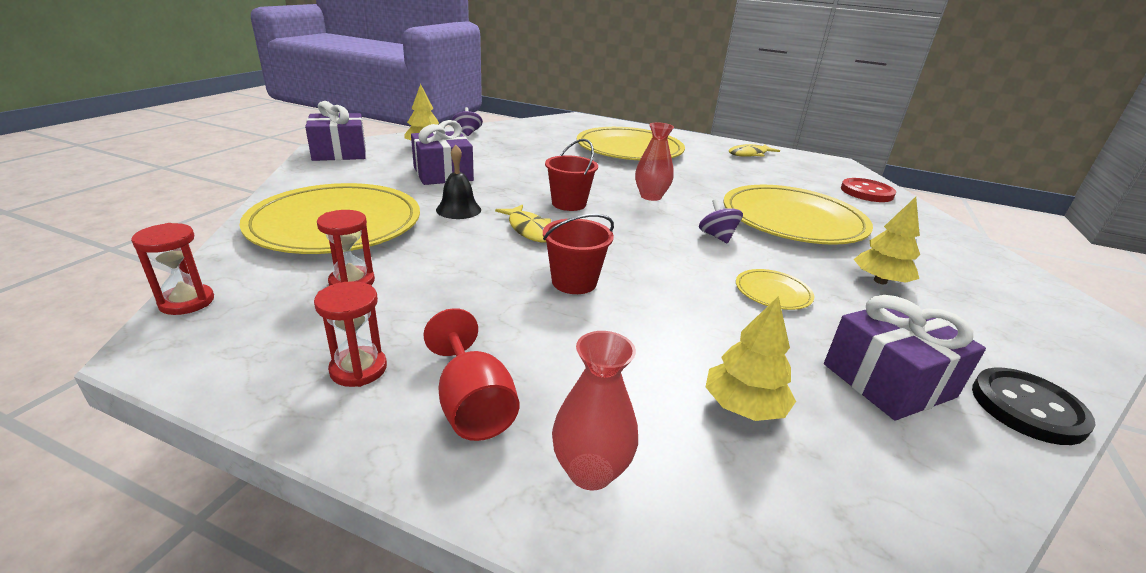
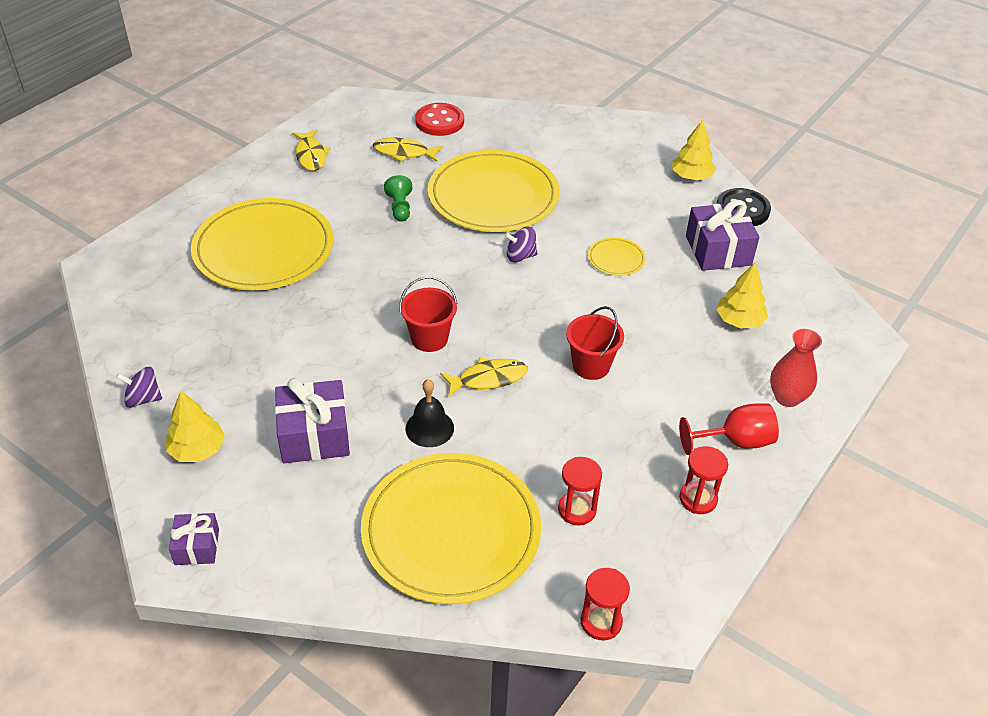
camera: 75 degrees left, 15 degrees up
purple gift [305,101,366,161] -> purple gift [169,513,219,565], size x0.57
red vase [635,122,674,201] -> none
yellow tree [854,197,920,284] -> yellow tree moved to [672,120,716,181]
none -> yellow fish [373,138,443,162]
none -> green pawn [384,175,412,222]

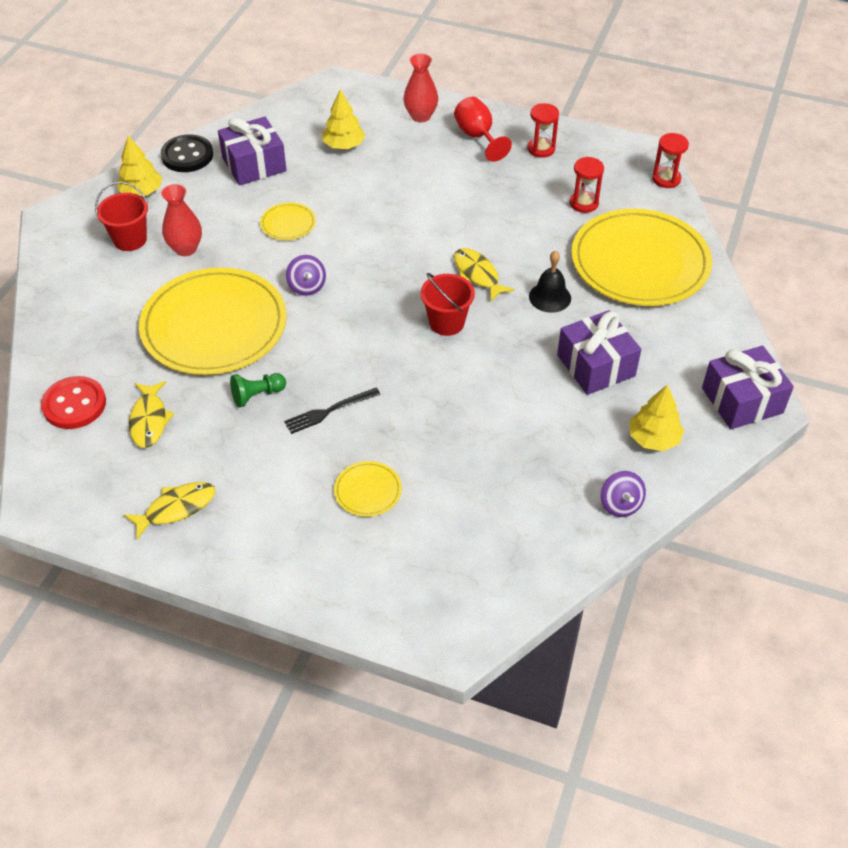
camera: 105 degrees left, 5 degrees up
purple gift [169,513,219,565] -> purple gift [702,346,794,429], size x1.75
yellow plate [191,198,334,290] -> yellow plate [334,461,402,517], size x0.41
red bucket [566,306,624,380] -> red bucket moved to [95,182,148,251]
none -> red vase [161,184,202,256]
none -> black fork [284,388,381,434]

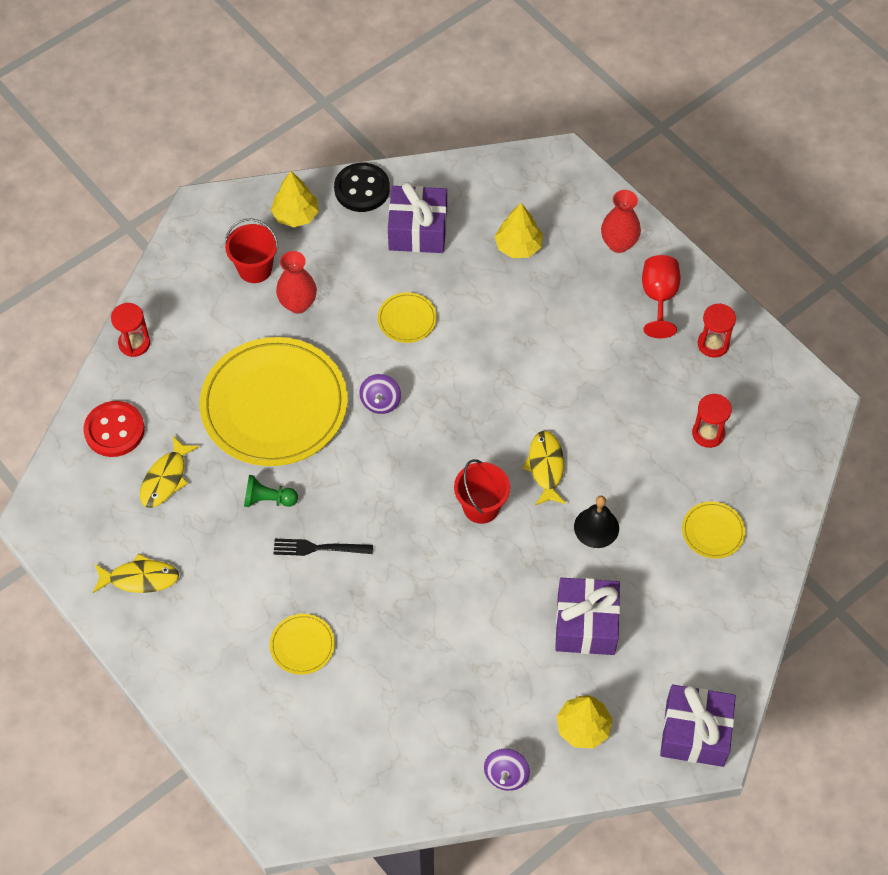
camera: 30 degrees right, 10 degrees up
yellow plate [571,209,712,306] -> yellow plate [682,501,745,559], size x0.41
red hourglass [652,133,689,188] -> red hourglass moved to [111,303,150,357]

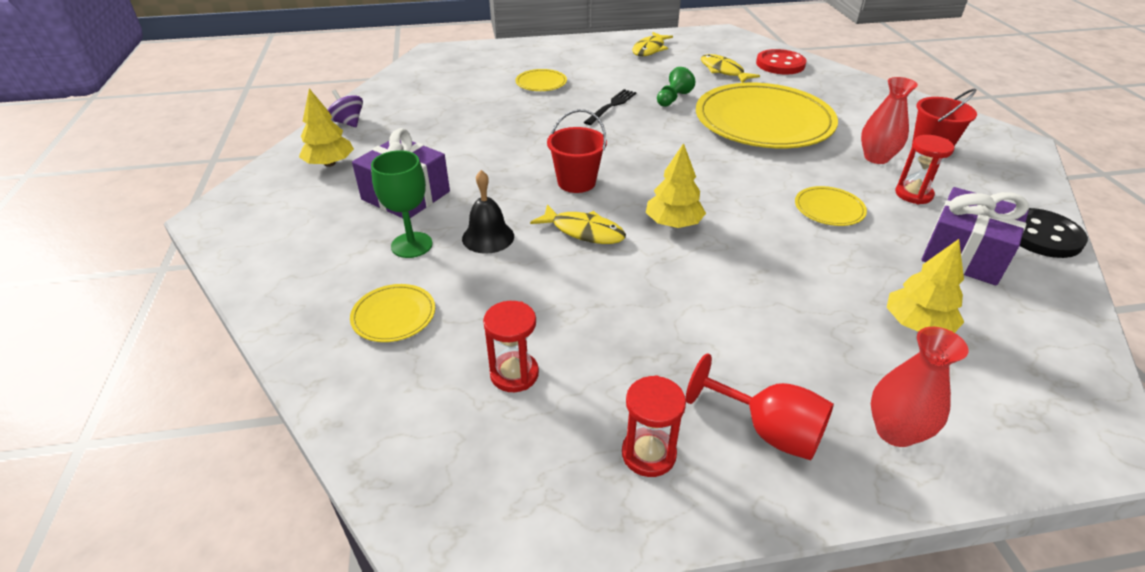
camera: 120 degrees right, 20 degrees down
red hourglass [111,303,150,357] -> red hourglass moved to [895,135,955,204]
yellow tree [271,171,319,227] -> yellow tree moved to [646,143,706,228]
purple spinning top [359,374,401,414] -> none
purple gift [660,685,736,767] -> none
none -> green goblet [371,150,433,258]

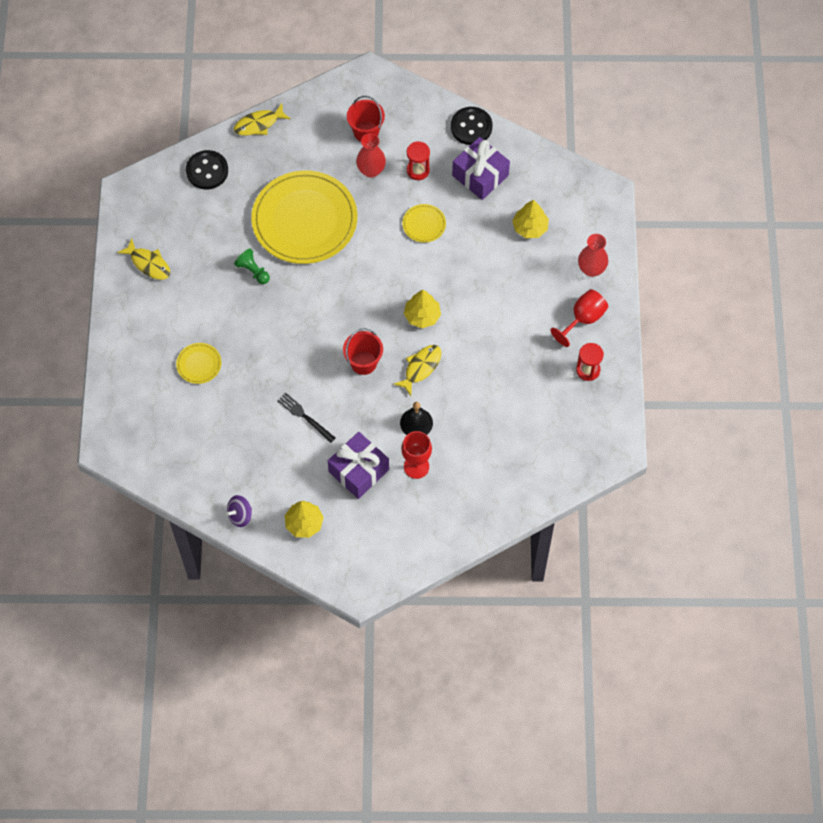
camera: 80 degrees left, 25 degrees up
yellow plate [350,284,435,342] -> none
green goblet [371,150,433,258] -> red goblet [401,431,432,479]
red hourglass [483,301,539,392] -> none
black fork [584,89,636,125] -> black fork moved to [277,393,335,443]
yellow fish [701,54,760,83] -> yellow fish moved to [234,103,290,135]
red button [756,49,806,75] -> black button [186,150,228,189]

